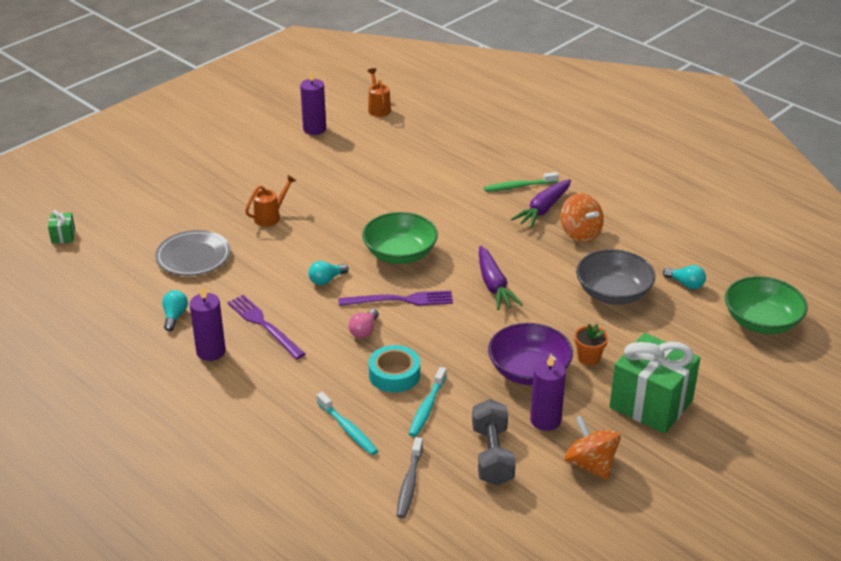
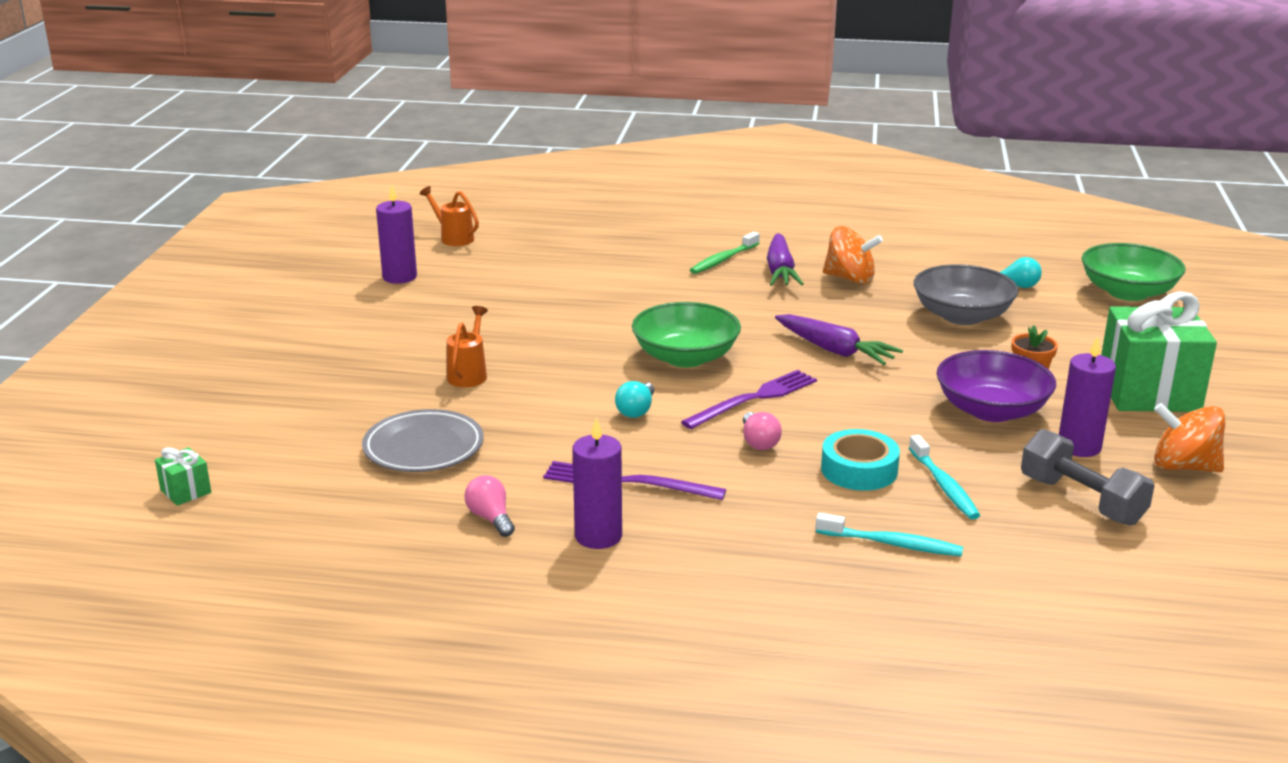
camera: 35 degrees left, 10 degrees down
turquoise light bulb [162,290,188,331] -> pink light bulb [464,475,515,537]
grey toothbrush [397,437,423,518] -> none

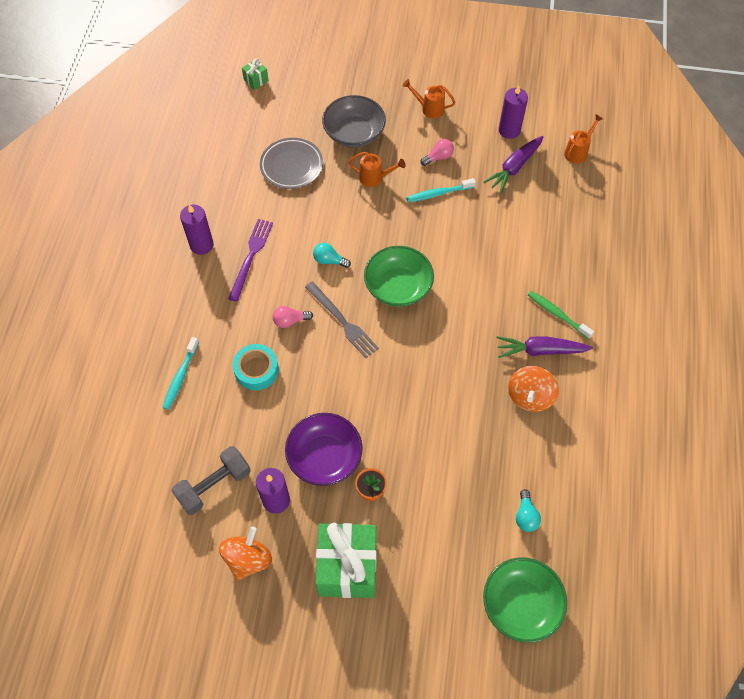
camera: 90 degrees right, 35 degrees up
pink light bulb [464,475,515,537] -> pink light bulb moved to [421,139,454,166]
purple fork [681,370,817,429] -> grey fork [305,282,379,358]
purple carrot [775,314,903,365] -> purple carrot moved to [484,136,543,194]
turquoise toothbrush [909,435,980,520] -> turquoise toothbrush moved to [406,178,476,202]
grey bowl [914,264,1019,325] -> grey bowl moved to [322,95,386,148]
none -> orange watering can [403,79,455,119]

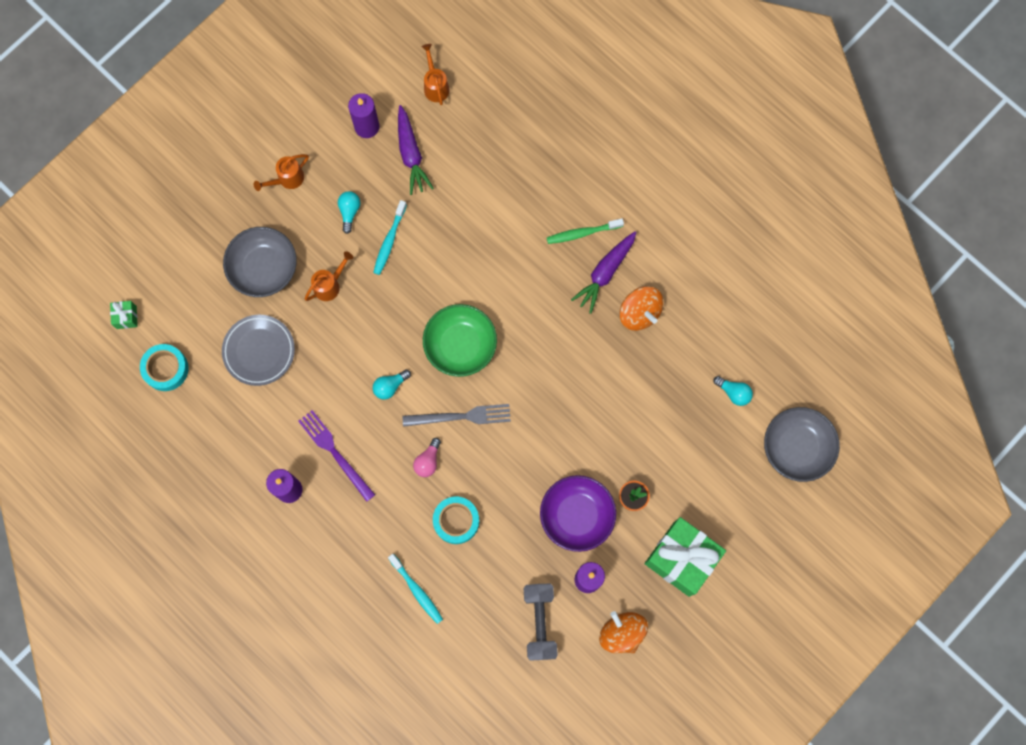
camera: 55 degrees left, 15 degrees up
pink light bulb [421,139,454,166] -> turquoise light bulb [338,191,360,234]
green bowl [483,557,567,643] -> grey bowl [764,407,840,482]
none -> turquoise tape [140,344,189,391]

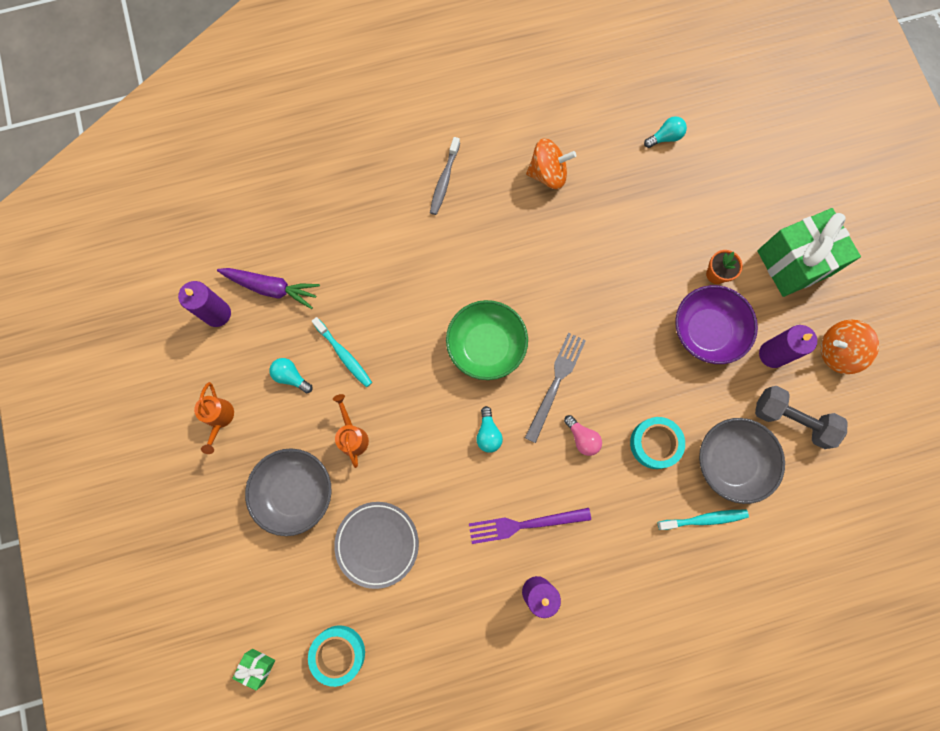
camera: 60 degrees left, 0 degrees up
orange watering can [422,44,449,105] -> none
green toothbrush [547,218,624,244] -> grey toothbrush [430,137,460,215]
purple carrot [571,231,636,314] -> none
grey bowl [764,407,840,482] -> grey bowl moved to [699,418,785,504]

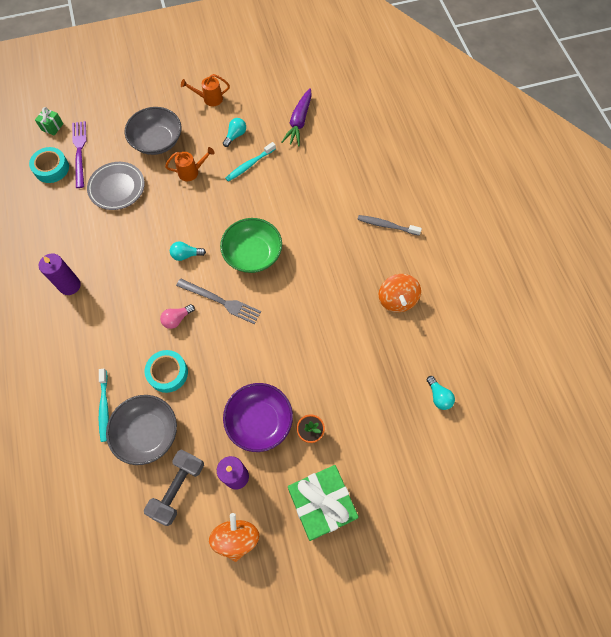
camera: 90 degrees right, 10 degrees down
purple candle [178,281,231,327] -> none
purple fork [469,508,591,544] -> purple fork moved to [72,121,86,188]

